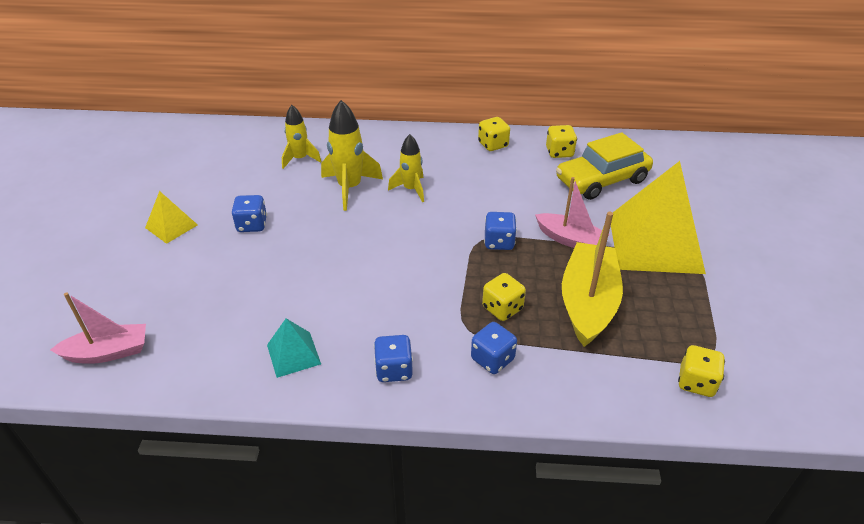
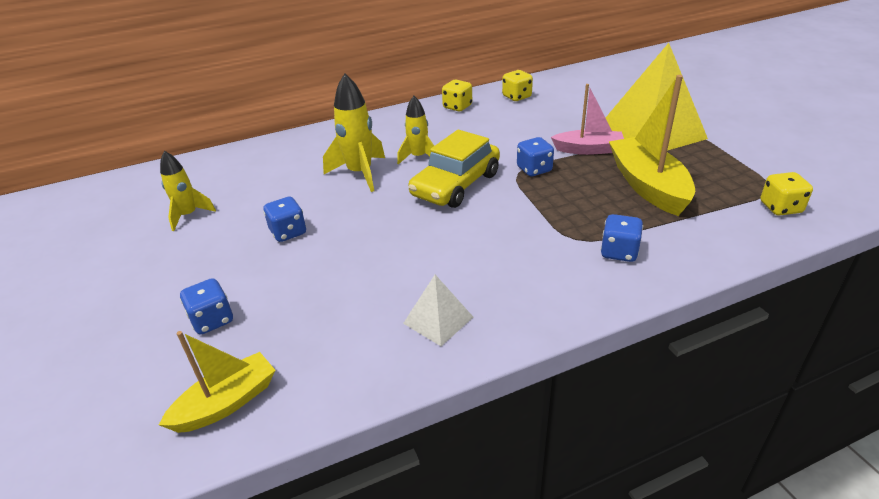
camera: 25 degrees left, 5 degrees down
pink boat [50,293,146,364] -> yellow boat [159,331,276,433]
yellow pyramid [145,191,198,244] -> none
turquoise pyramid [267,318,321,378] -> white pyramid [403,275,473,346]
yellow rocket [282,105,322,169] -> yellow rocket moved to [160,151,216,231]
blue dice [374,335,413,382] -> blue dice moved to [180,278,233,334]
yellow dice [482,273,526,321] -> none
yellow car [556,132,653,200] -> yellow car moved to [408,130,500,208]

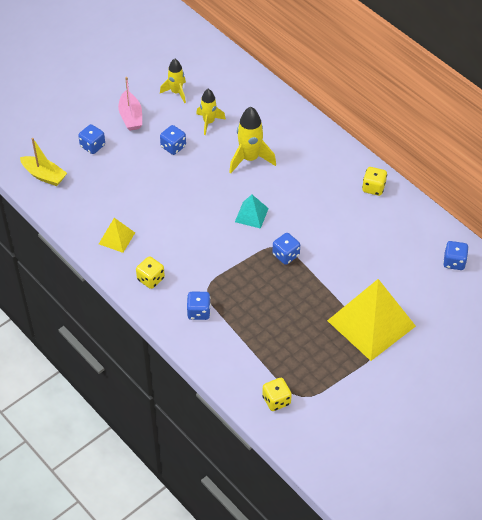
camera: 70 degrees right, 15 degrees up
yellow rocket [397,96,434,165] -> yellow rocket moved to [196,89,226,135]
white pyramid [403,275,473,346] -> yellow pyramid [99,218,135,253]
yellow car [408,130,500,208] -> turquoise pyramid [235,194,269,229]
yellow dice [502,70,533,101] -> yellow dice moved to [136,256,165,289]
pink boat [551,84,624,155] -> pink boat moved to [118,77,142,131]
yellow boat [609,75,695,216] -> none
none -> blue dice [443,241,469,270]

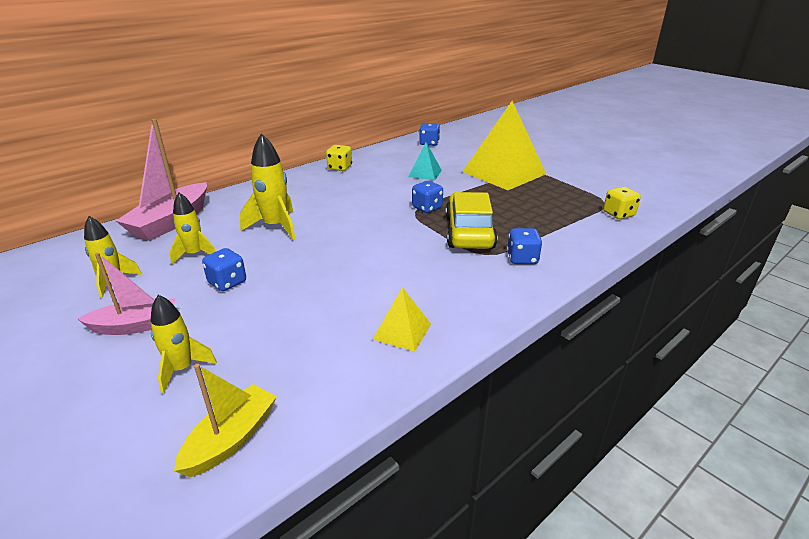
camera: 90 degrees left, 20 degrees down
blue dice [78,124,105,154] -> yellow rocket [150,295,217,394]
yellow dice [136,256,165,289] -> none
turquoise pyramid [235,194,269,229] -> turquoise pyramid moved to [408,142,442,180]
none -> pink boat [116,119,207,241]
none -> yellow car [445,192,498,249]

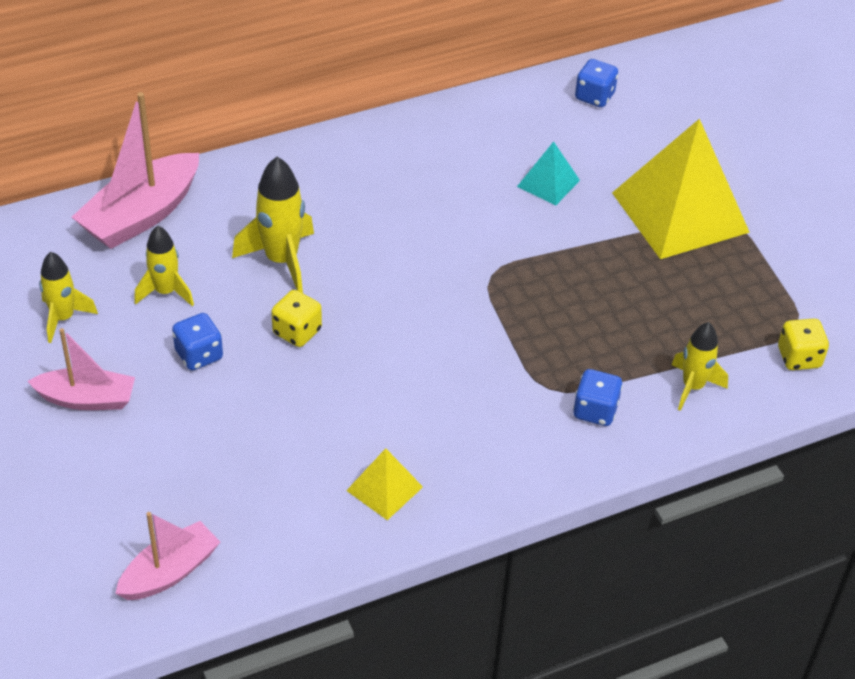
camera: 15 degrees right, 15 degrees up
yellow rocket [150,295,217,394] -> yellow rocket moved to [671,322,728,411]
yellow boat [174,364,277,477] -> pink boat [115,512,220,600]
yellow dice [326,145,352,171] -> yellow dice moved to [271,290,322,347]
blue dice [412,181,443,213] -> none
yellow car [445,192,498,249] -> none

